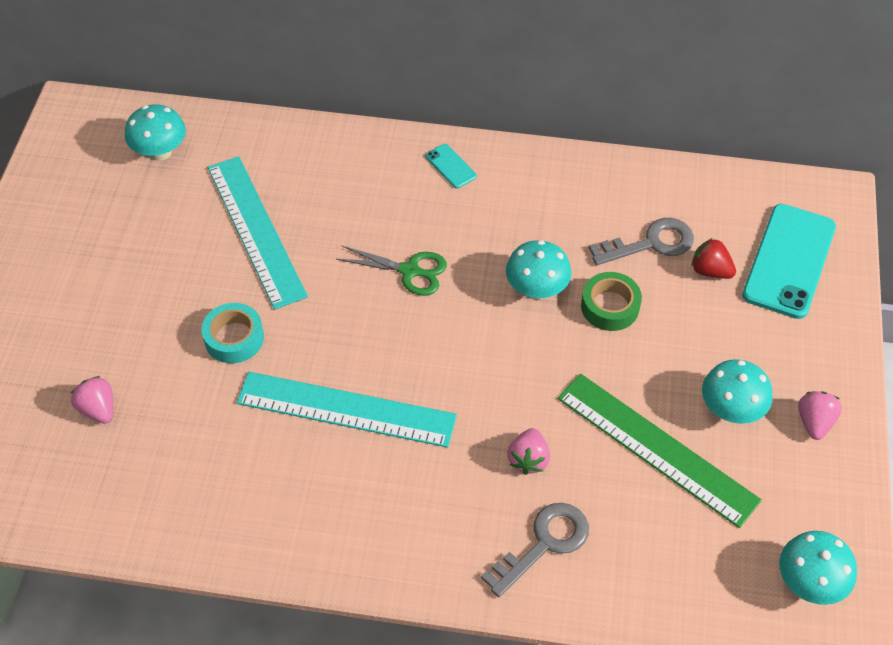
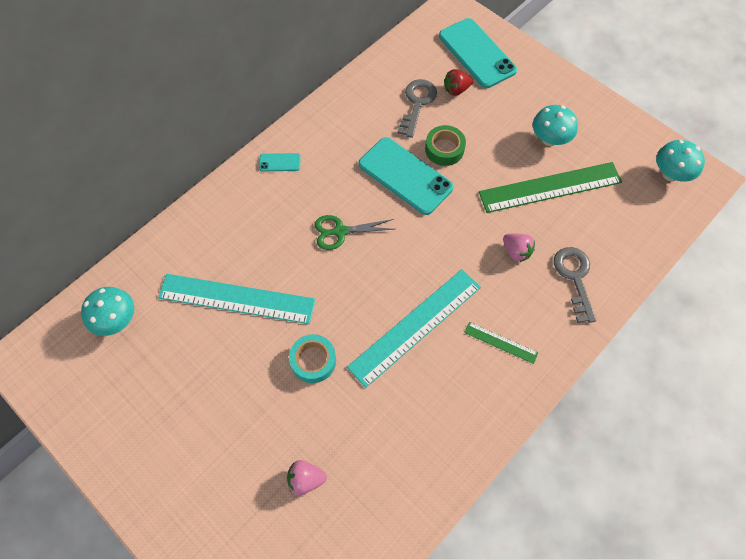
camera: 55 degrees left, 10 degrees up
green scissors [336,245,447,296] -> green scissors turned 150 degrees counterclockwise [315,215,394,250]
turquoise mushroom [506,240,571,299] -> turquoise phone [359,137,454,215]
pink strawberry [798,391,842,440] -> none
none -> green ruler [464,322,538,364]

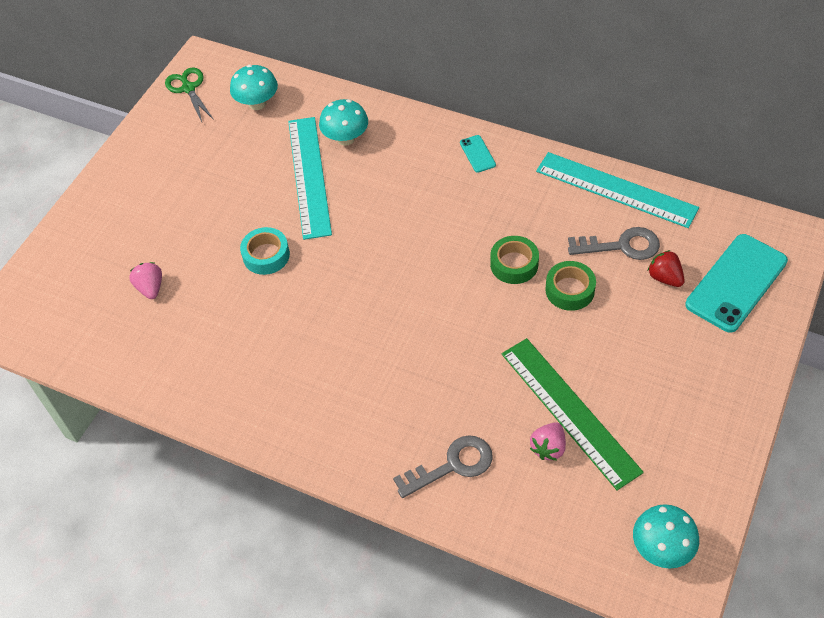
camera: 75 degrees right, 10 degrees down
green scissors [315,215,394,250] -> green scissors moved to [165,67,214,122]
turquoise ruler [347,269,481,388] -> turquoise ruler moved to [536,152,699,228]
turquoise phone [359,137,454,215] -> green tape [490,236,539,284]
green ruler [464,322,538,364] -> none
pink strawberry [503,234,535,263] -> pink strawberry moved to [530,422,566,461]
turquoise mushroom [533,105,578,146] -> turquoise mushroom moved to [319,99,368,146]

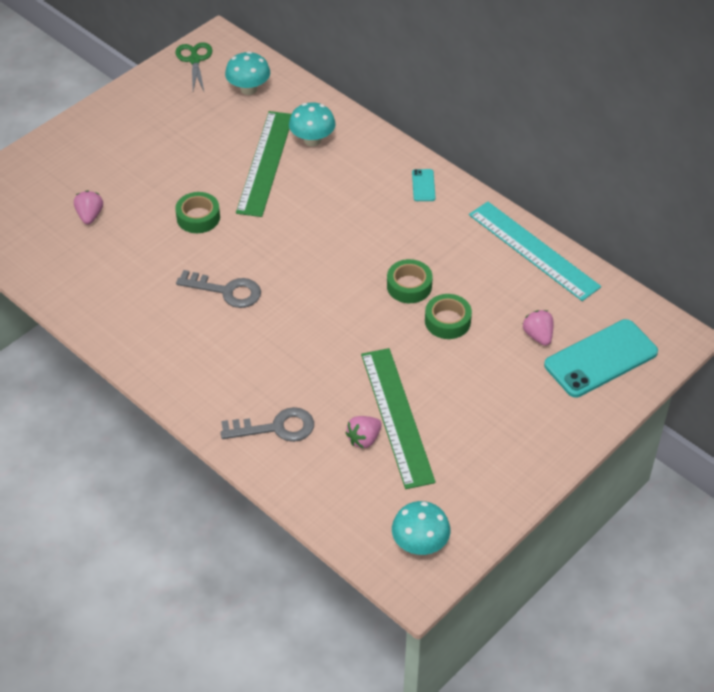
camera: 15 degrees right, 5 degrees down
turquoise tape [240,227,290,275] -> green tape [175,192,220,233]
turquoise ruler [288,117,332,240] -> green ruler [236,111,291,217]
grey key [568,227,660,260] -> grey key moved to [176,270,261,308]
red strawberry [648,250,685,287] -> pink strawberry [523,310,553,346]

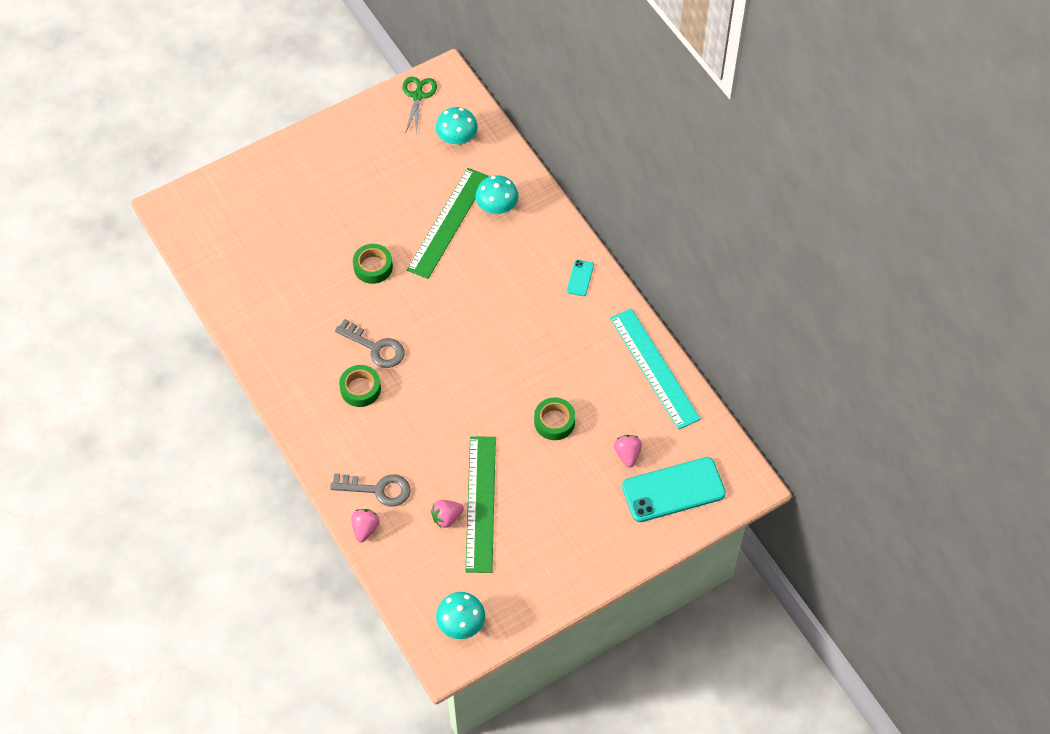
camera: 15 degrees right, 10 degrees up
pink strawberry [74,190,103,224] -> pink strawberry moved to [351,509,380,542]
green tape [387,259,433,303] -> green tape moved to [339,365,381,407]

